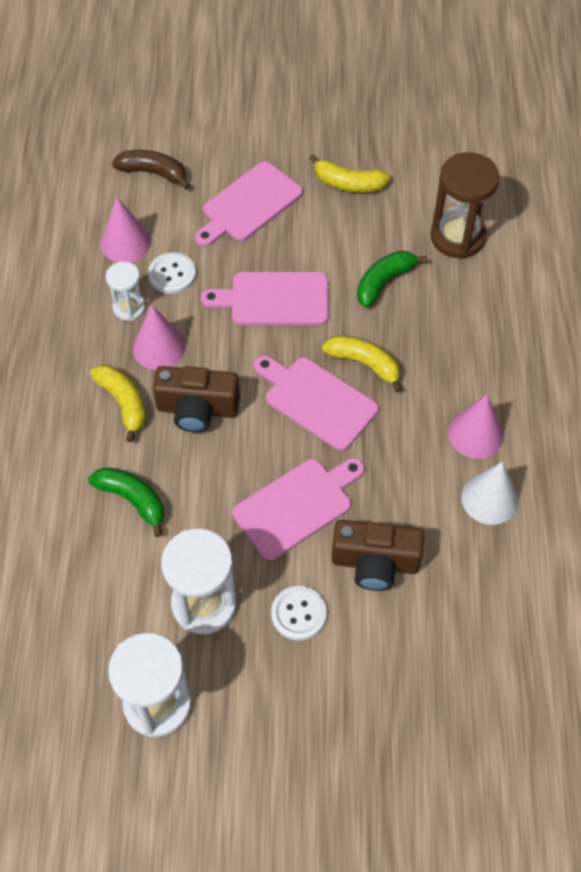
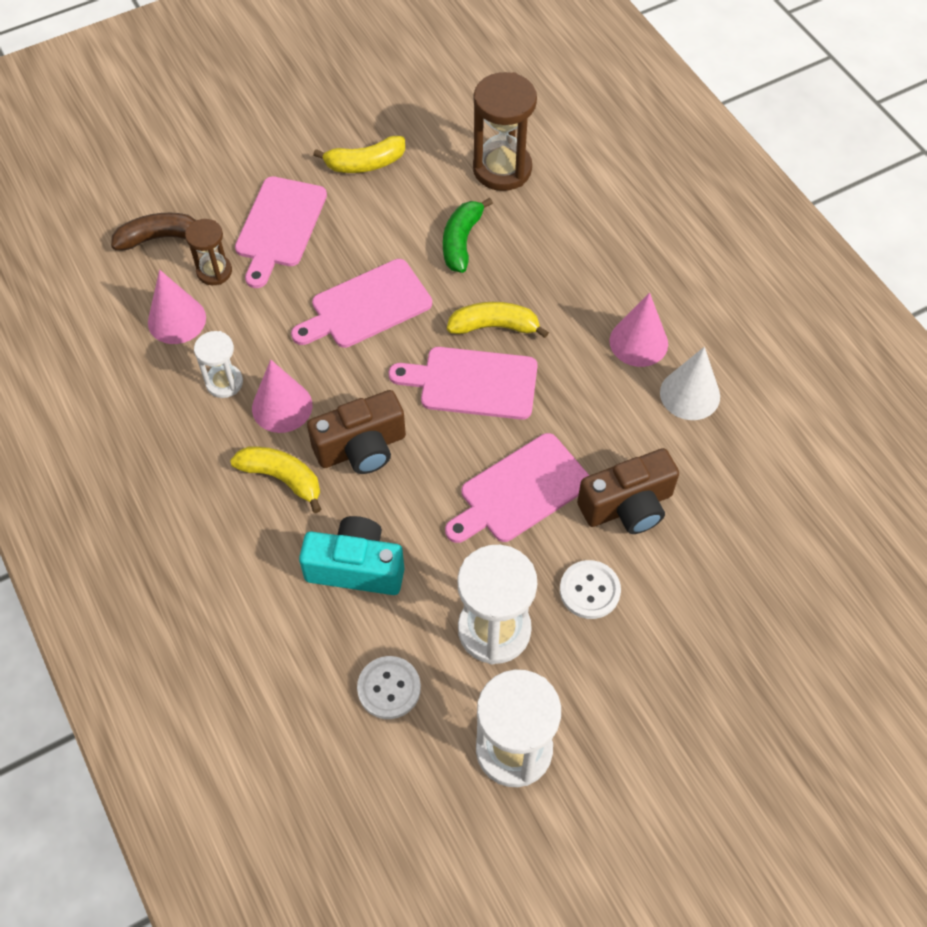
camera: 30 degrees left, 0 degrees up
green banana [88,467,164,537] -> turquoise camera [299,516,404,595]
white button [148,252,196,294] -> white button moved to [357,656,421,719]
pink cutting board [232,458,364,560] -> pink cutting board turned 150 degrees counterclockwise [445,433,590,543]
none -> brown hourglass [185,219,232,285]

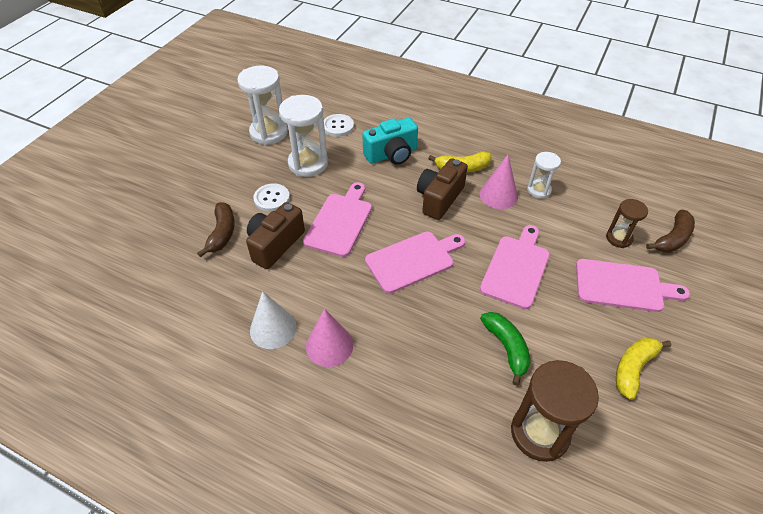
camera: 145 degrees right, 10 degrees down
pink cone [148,270,206,344] -> none
pink cutting board [235,176,327,288] -> pink cutting board turned 120 degrees clockwise [576,259,690,312]
yellow banana [447,302,549,338] -> none
none -> brown banana [197,202,235,257]

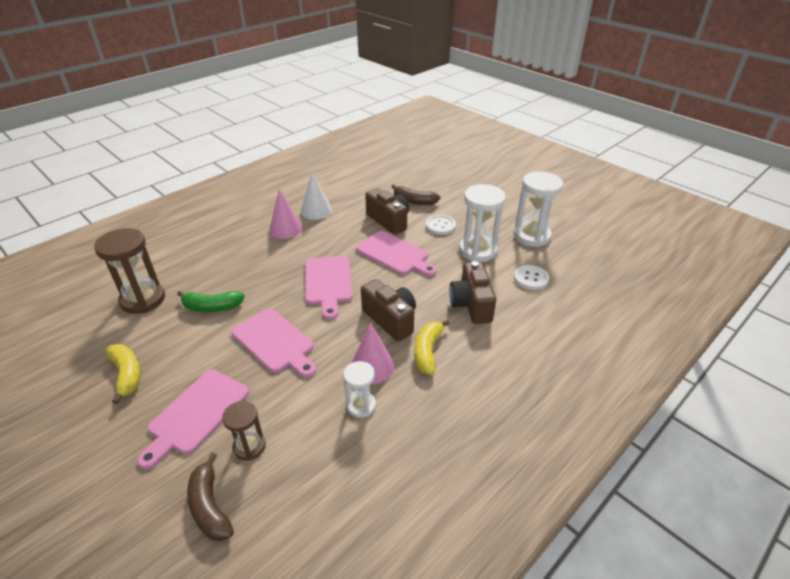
camera: 110 degrees right, 10 degrees down
turquoise camera [362,117,418,164] -> brown camera [450,261,496,324]

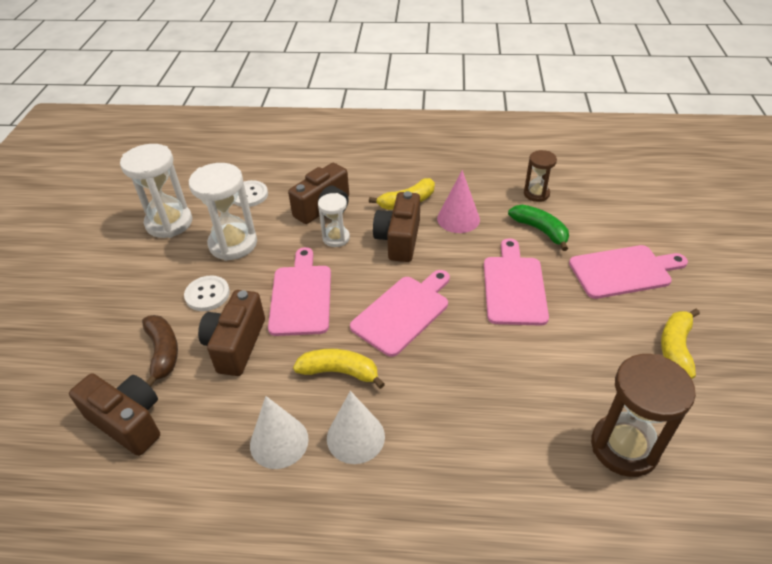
camera: 130 degrees left, 5 degrees up
green banana [177,291,245,312] -> green banana moved to [508,205,569,251]
brown banana [187,453,234,541] -> none
brown hourglass [222,401,266,461] -> brown hourglass moved to [524,150,557,202]
pink cone [269,189,302,239] -> white cone [327,391,385,464]
white hourglass [343,361,376,418] -> white hourglass moved to [318,193,350,247]
none -> brown camera [69,373,160,456]
none -> yellow banana [293,349,385,389]

